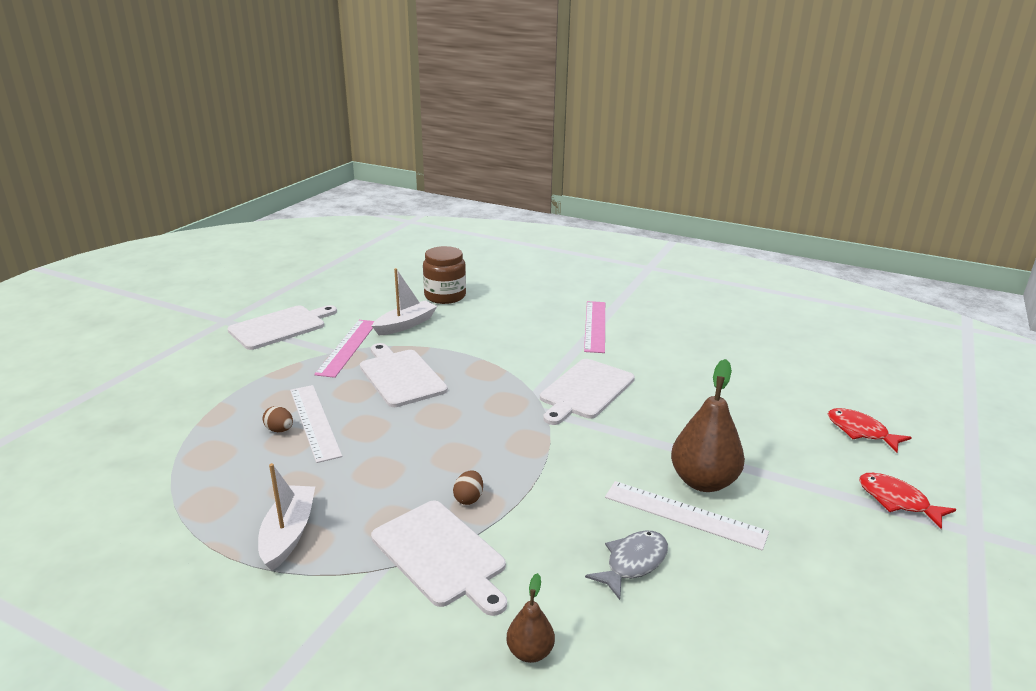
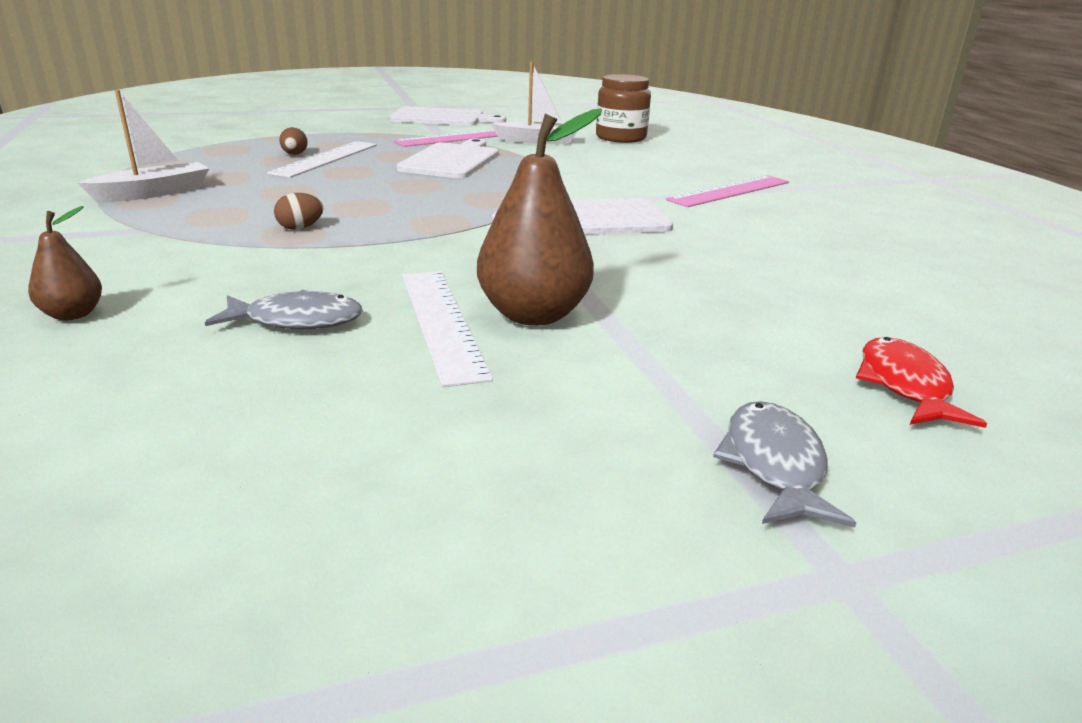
camera: 45 degrees right, 0 degrees up
white cutting board [371,501,507,616] -> none
red fish [859,473,956,529] -> grey fish [713,401,856,528]

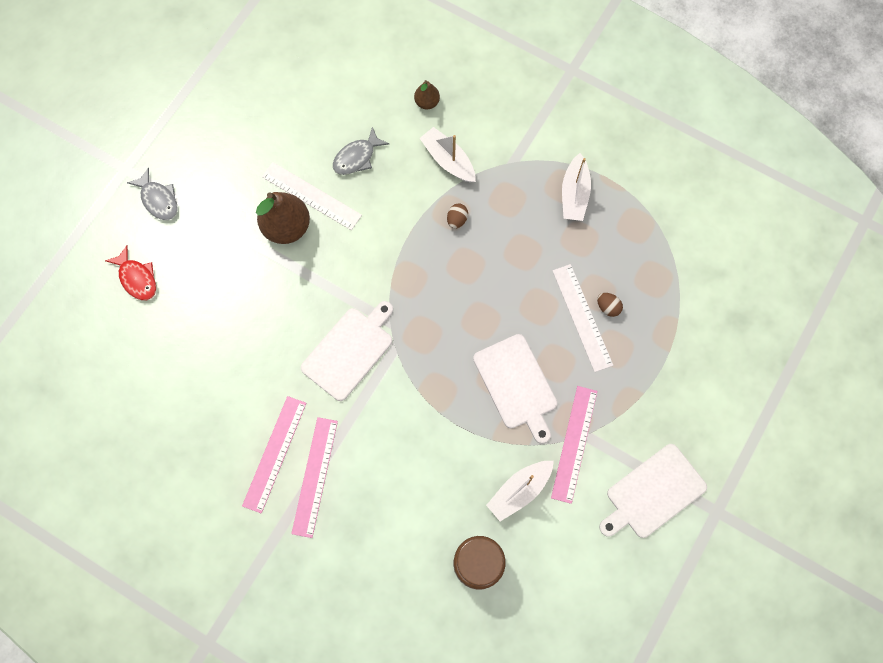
camera: 140 degrees right, 45 degrees up
none -> pink ruler [242,396,306,513]
none -> white boat [420,127,476,183]

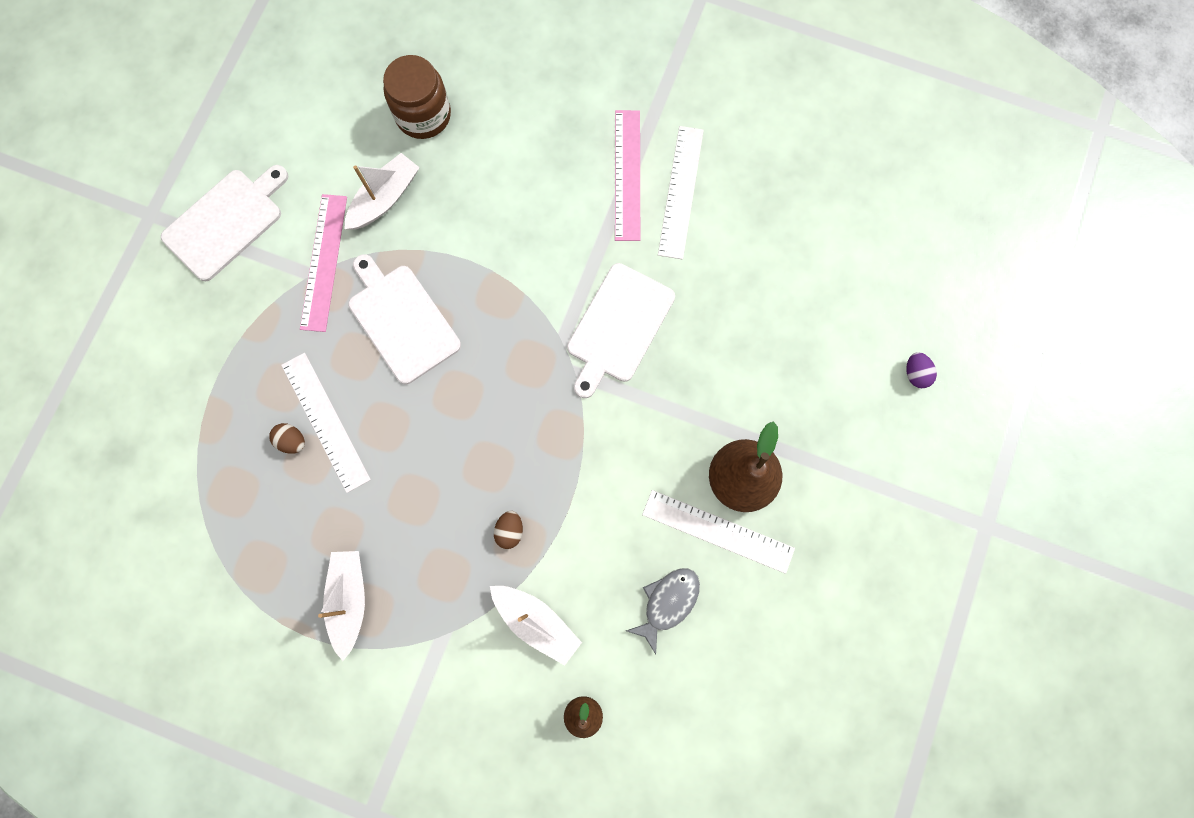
camera: 170 degrees right, 5 degrees up
red fish [105,245,156,300] -> purple egg [906,352,937,388]
grey fish [127,167,178,220] -> none
pink ruler [242,396,306,513] -> white ruler [658,126,704,259]

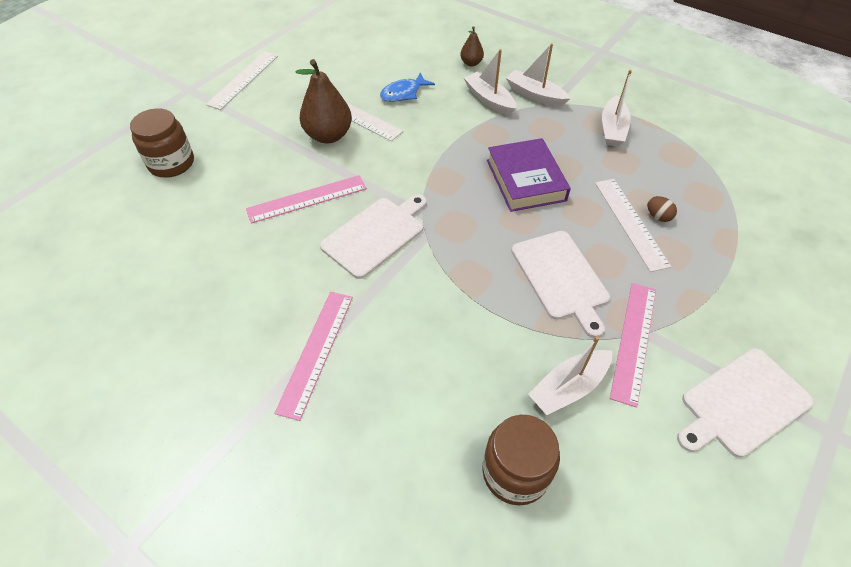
camera: 165 degrees left, 25 degrees down
brown egg [494,511,523,549] -> none
grey fish [626,568,700,654] -> blue fish [380,73,435,102]
white ruler [658,126,704,259] -> white ruler moved to [206,52,278,110]
purple egg [906,352,937,388] -> brown jar [130,108,194,178]
none -> pink ruler [246,175,366,224]
none -> purple book [487,138,571,212]
none -> white boat [506,43,571,107]

